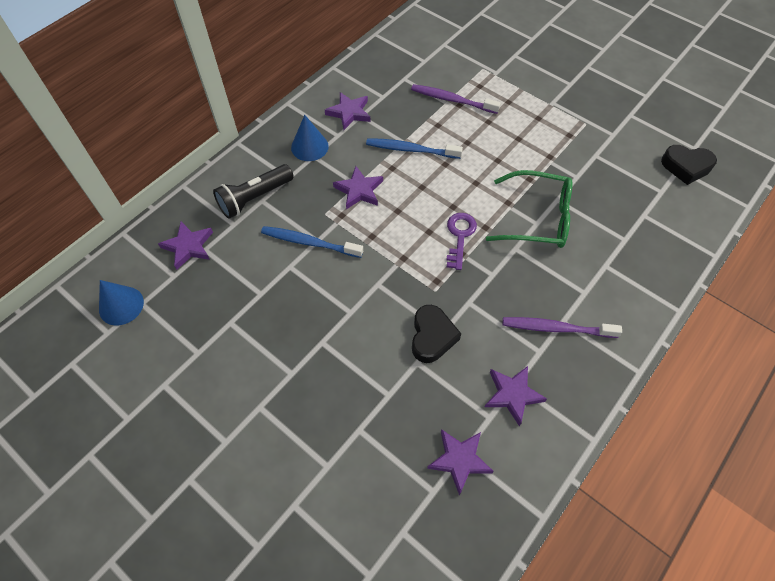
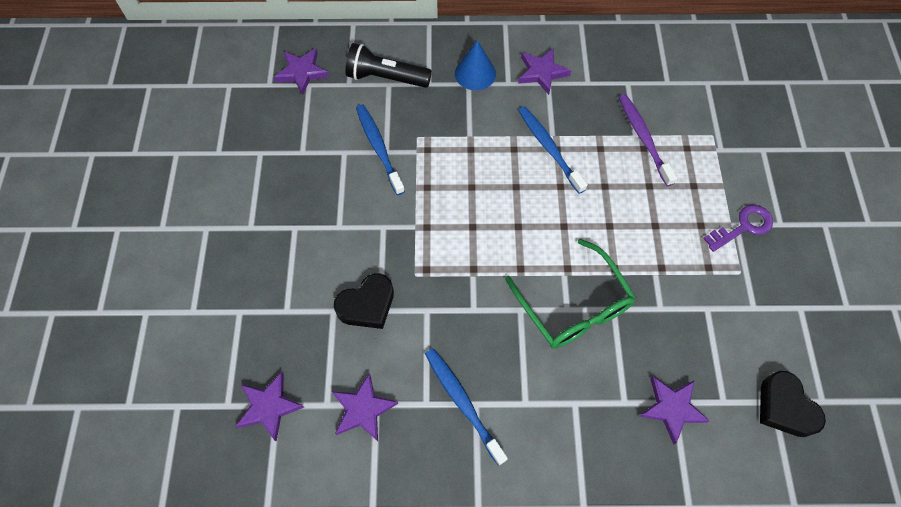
camera: 50 degrees right, 5 degrees up
blue cone [99,280,144,325] -> none
purple star [333,166,383,210] -> purple star moved to [639,377,710,445]
purple key [447,213,477,270] -> purple key moved to [703,205,773,252]
purple toothbrush [503,317,622,338] -> blue toothbrush [425,348,508,466]

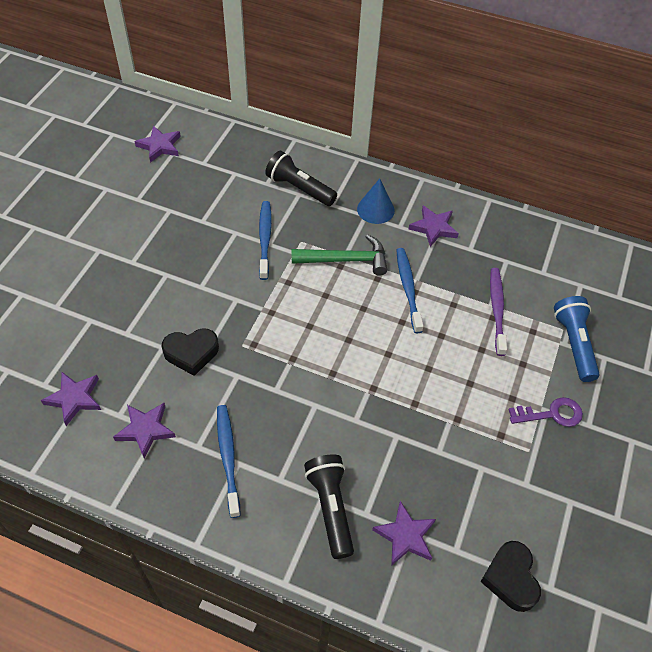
camera: 20 degrees right, 10 degrees down
purple star [274,48,329,95] -> purple star moved to [134,126,181,163]
green glasses [505,239,636,349] -> none
none -> green hammer [292,234,388,276]
none -> black flashlight [304,454,354,559]
none -> blue flashlight [554,296,600,382]

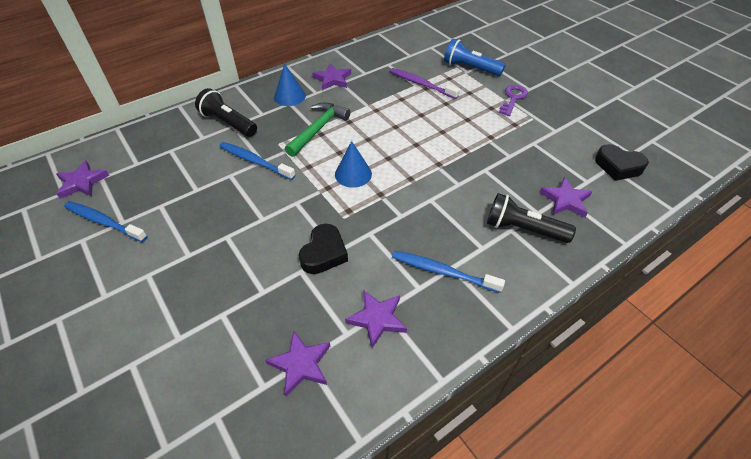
camera: 55 degrees left, 5 degrees down
black flashlight [265,151,337,206] -> black flashlight turned 60 degrees clockwise [195,88,257,137]
blue toothbrush [396,248,423,333] -> blue toothbrush moved to [64,201,147,242]
none -> blue cone [335,141,372,188]

